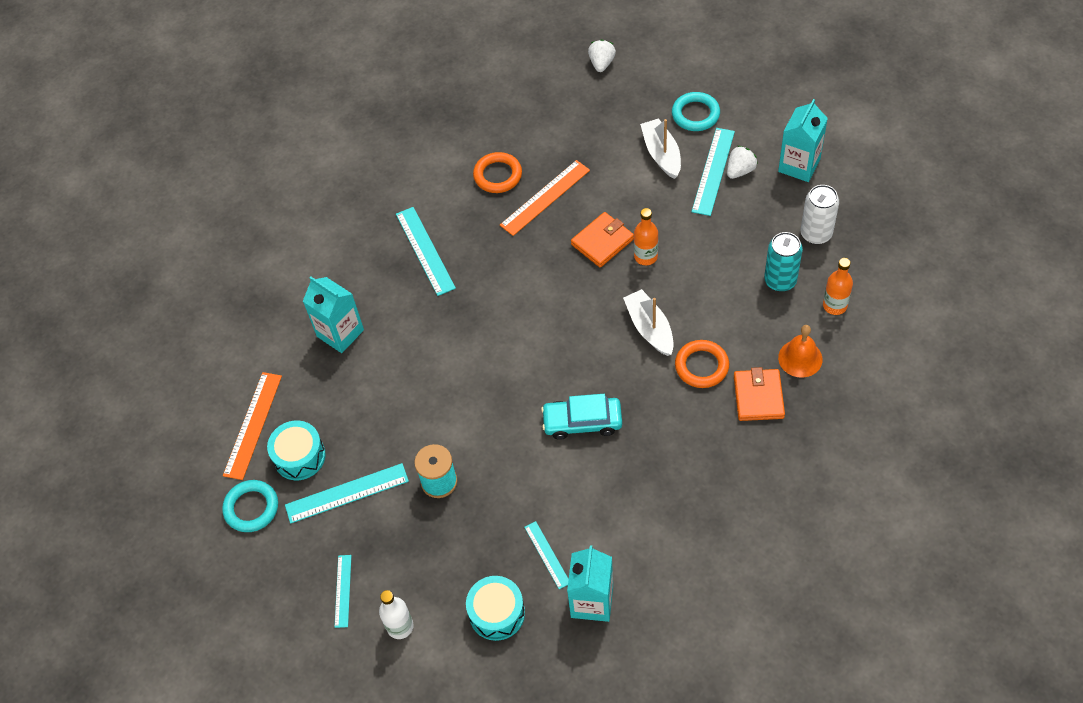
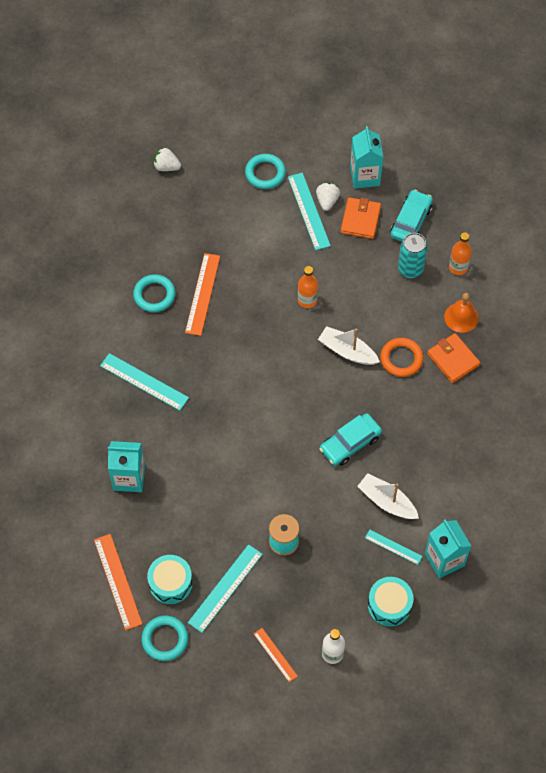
camera: 40 degrees left, 5 degrees up
turquoise ruler [334,555,351,628] -> orange ruler [254,628,298,682]
orange ring [473,152,522,193] -> turquoise ring [133,274,176,312]
orange wallet [571,212,634,267] -> orange wallet moved to [341,197,381,239]
white strawberry [588,40,616,72] -> white strawberry turned 45 degrees counterclockwise [154,147,181,171]
white boat [640,118,681,179] -> white boat moved to [357,473,419,519]
white can [801,185,839,244] -> turquoise car [390,190,433,242]

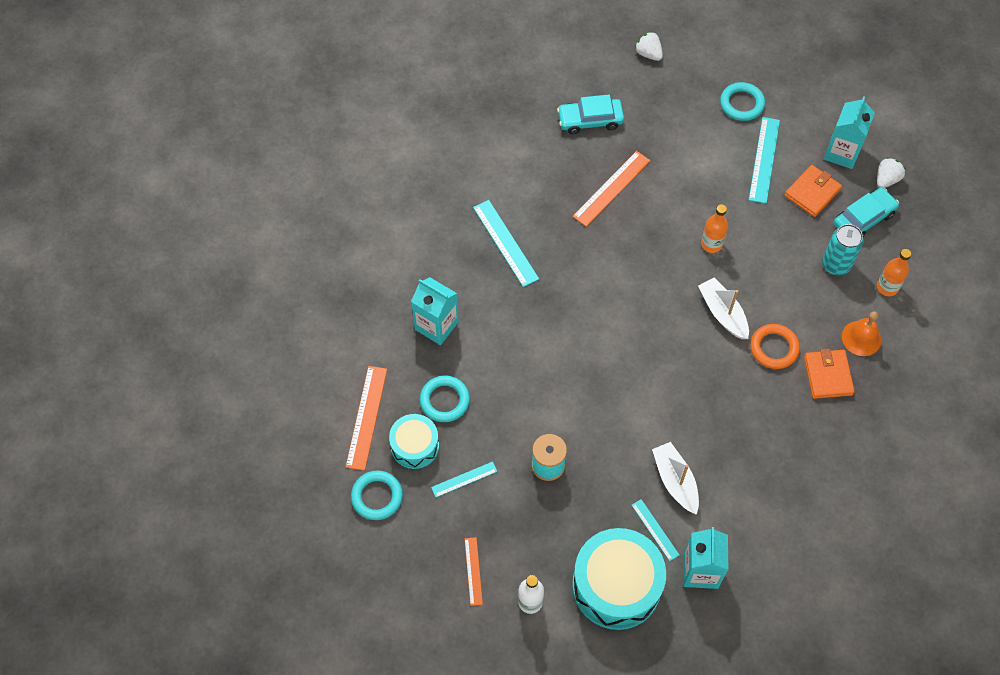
camera: 30 degrees right, 0 degrees up
turquoise ring [133,274,176,312] -> turquoise ring moved to [420,375,470,422]
turquoise ruler [188,544,263,633] -> turquoise ruler [431,462,497,497], size x0.59
white strawberry [316,183,340,211] -> white strawberry moved to [877,157,906,188]
turquoise car [320,413,382,466] -> turquoise car moved to [557,95,624,134]
turquoise drum [368,577,413,627] -> turquoise drum [572,528,666,630], size x1.76

